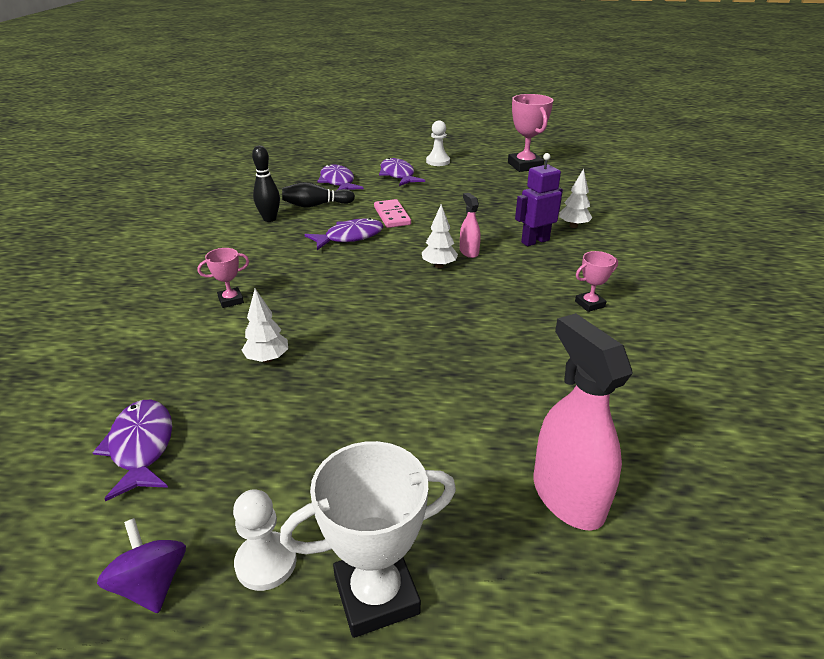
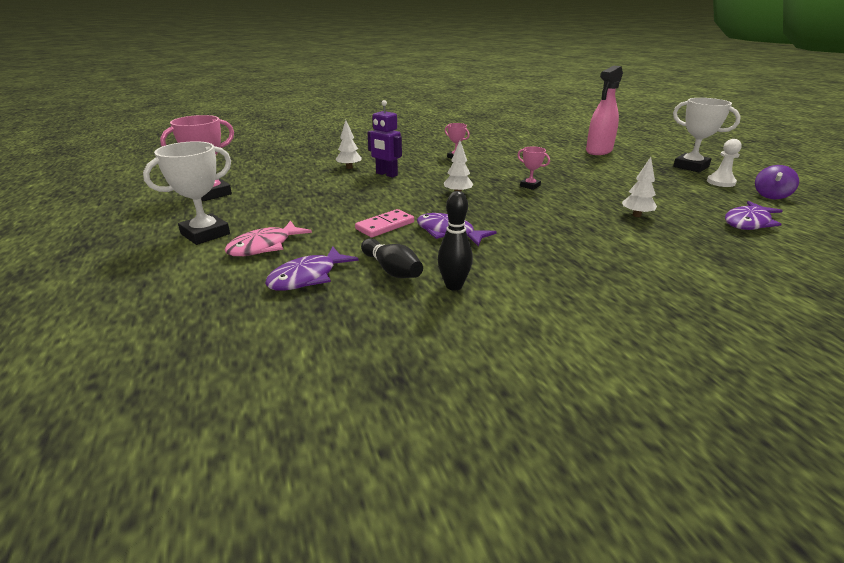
camera: 115 degrees left, 5 degrees down
pink trophy [198,248,249,308] -> pink trophy moved to [518,146,550,190]
purple fish [379,158,425,186] -> pink fish [224,221,312,256]
white pawn [426,120,450,166] -> white trophy [143,141,231,245]
pink spray bottle [460,193,481,258] -> none

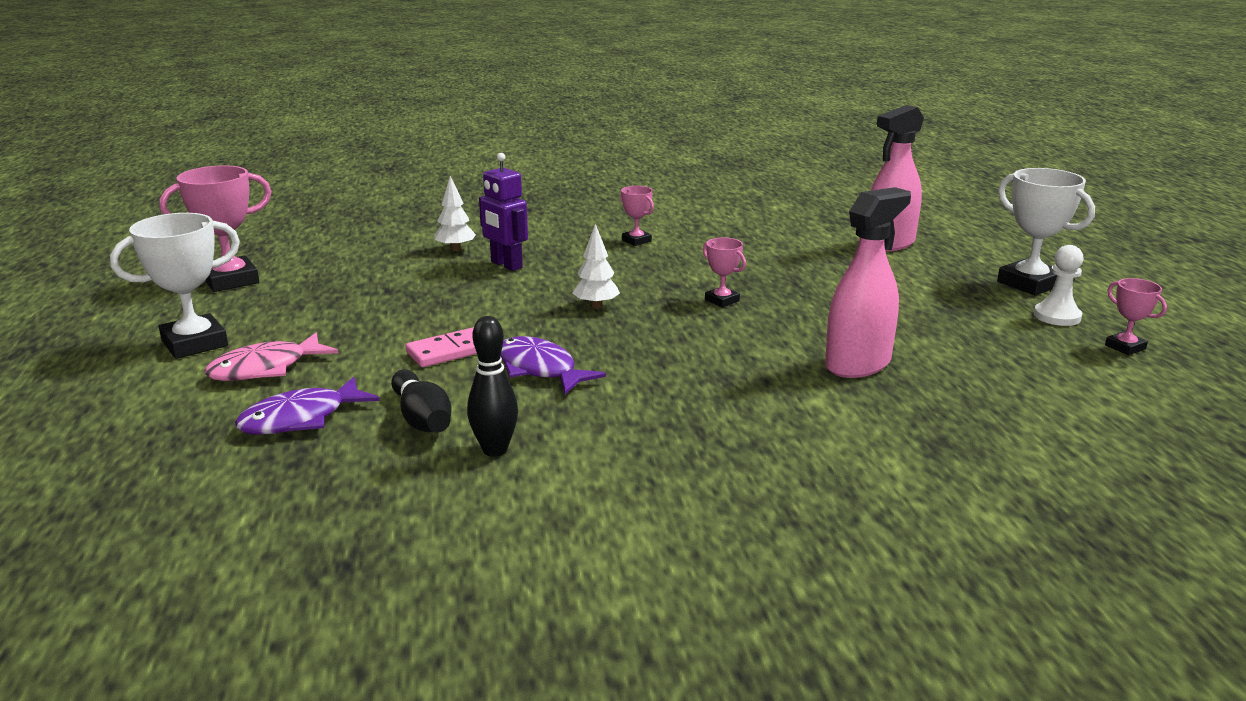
camera: 10 degrees right, 5 degrees down
white tree [622,157,657,217] -> pink spray bottle [825,187,911,378]
purple fish [725,201,783,230] -> none
purple spinning top [755,165,799,199] -> pink trophy [1105,278,1167,355]

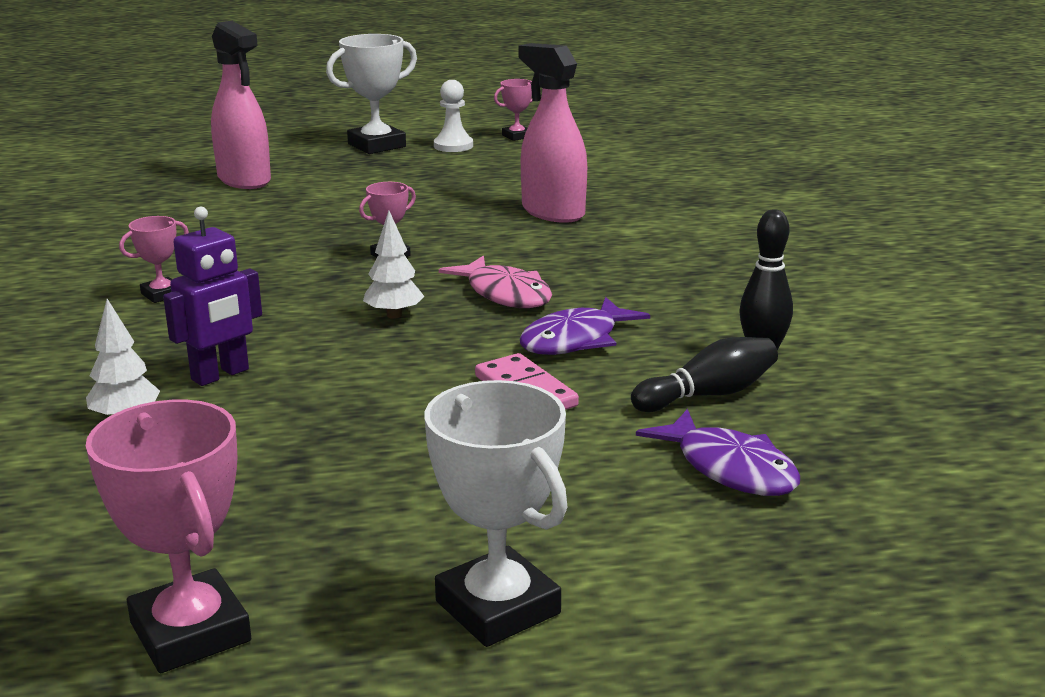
camera: 90 degrees left, 0 degrees up
pink fish [205,333,338,381] -> pink fish moved to [439,256,552,308]

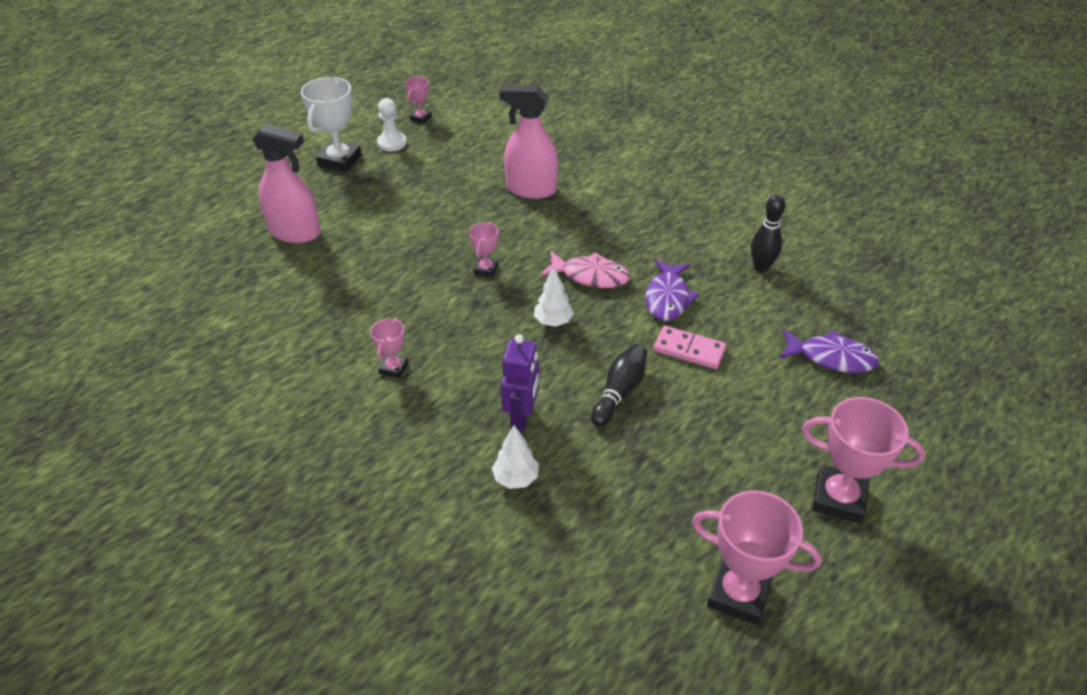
camera: 35 degrees left, 20 degrees up
white trophy [425,380,567,647] -> pink trophy [802,397,925,524]
black bowling pin [631,337,778,412] -> black bowling pin moved to [591,344,647,427]

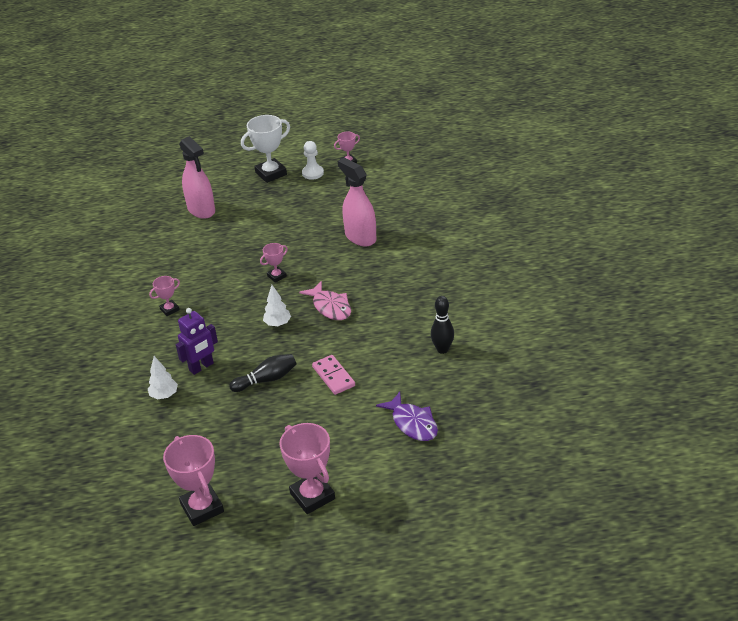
camera: 40 degrees right, 5 degrees down
purple fish [645,259,699,321] -> none

